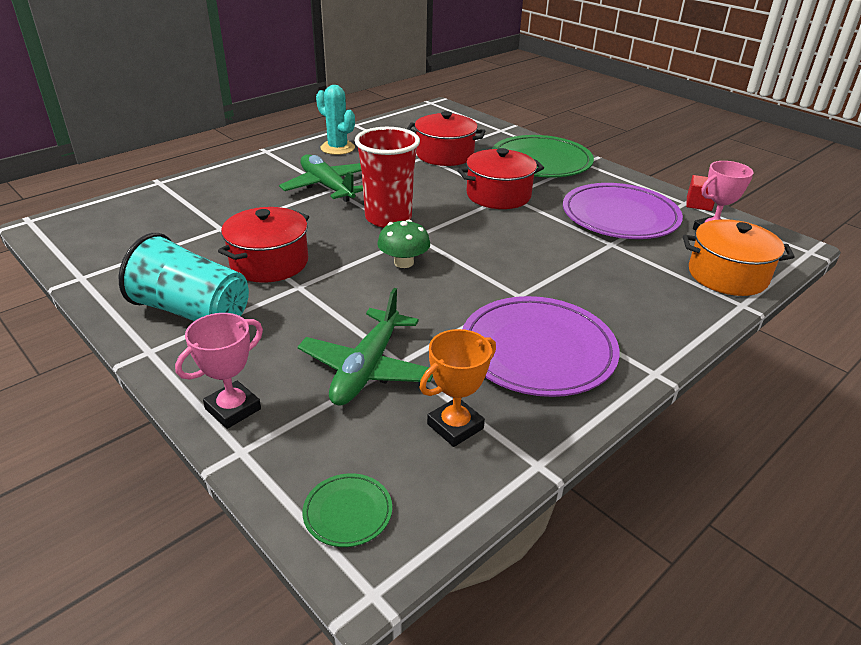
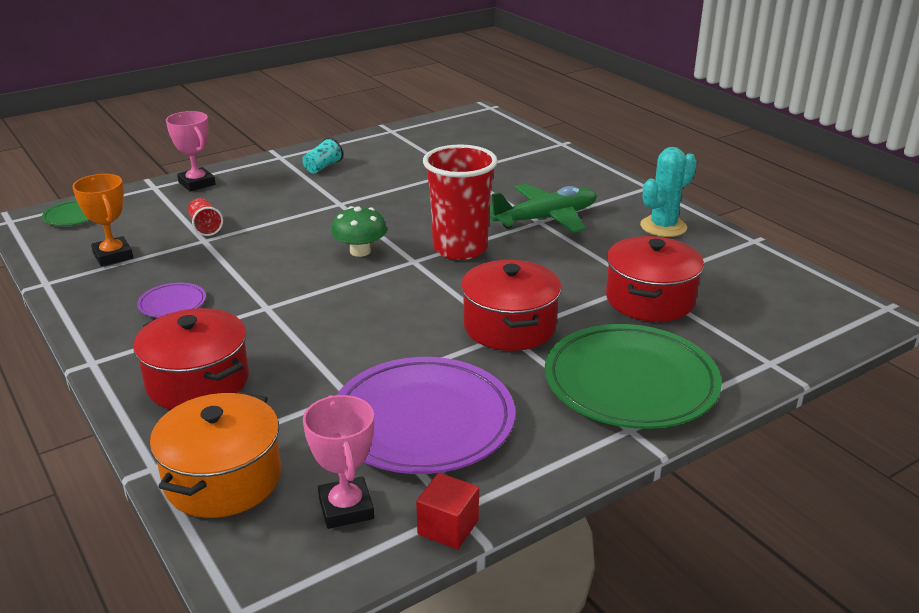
camera: 100 degrees right, 5 degrees down
turquoise cup [119,233,249,321] -> turquoise cup [302,137,343,173], size x0.44
red pot [218,207,309,283] -> red pot moved to [133,308,249,409]
green plane [298,288,433,406] -> red cup [188,198,223,236]
purple plate [463,296,620,397] -> purple plate [137,282,206,318], size x0.44

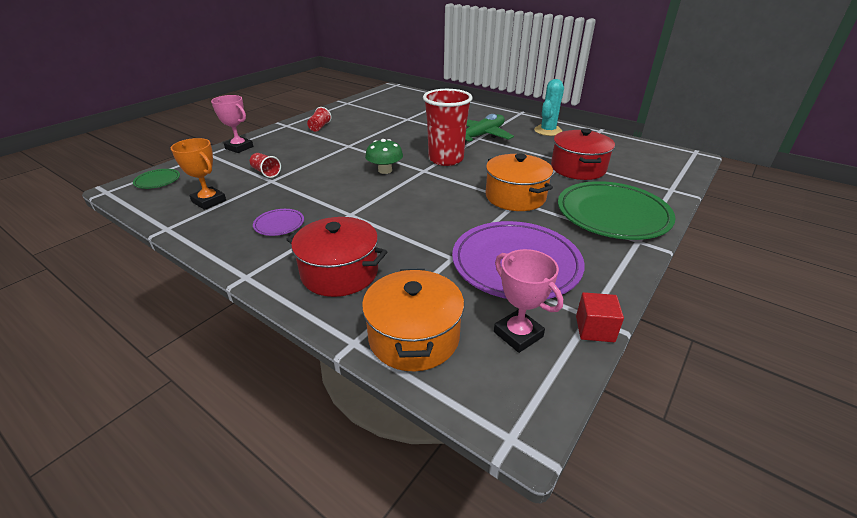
camera: 20 degrees left, 5 degrees up
turquoise cup [302,137,343,173] -> red cup [307,107,331,132]
red pot [461,260,562,351] -> orange pot [486,154,553,211]

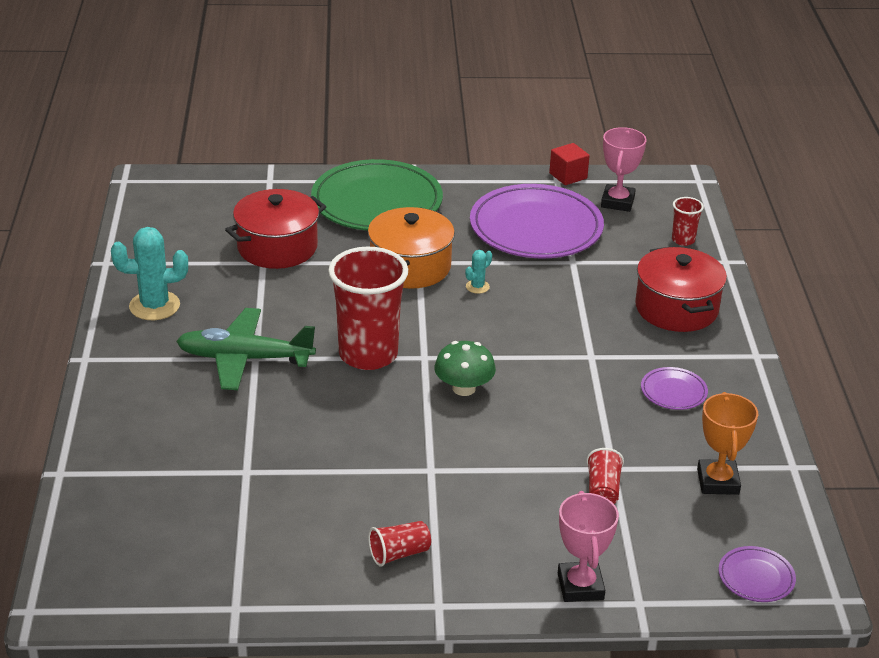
camera: 130 degrees left, 0 degrees up
green plate [133,169,180,189] -> purple plate [718,546,796,602]
orange pot [362,269,464,371] -> red cup [672,197,704,246]
none -> turquoise cactus [465,250,492,294]

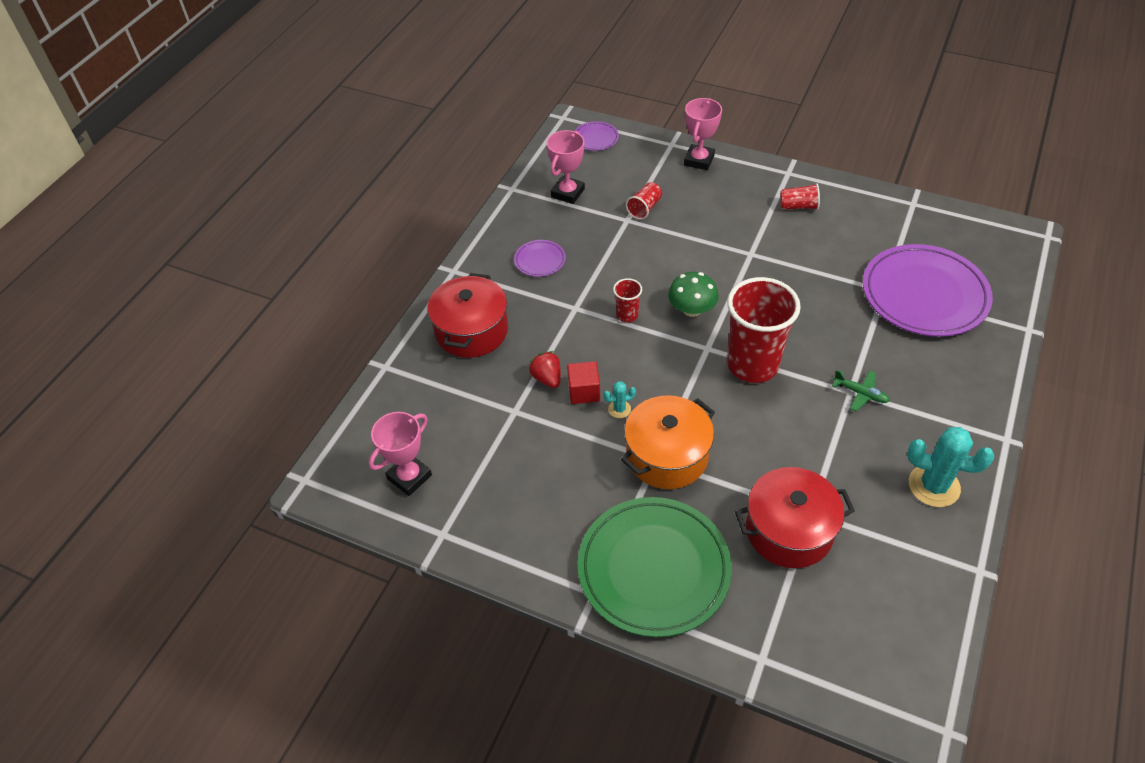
camera: 150 degrees left, 15 degrees up
green plane [176,308,316,390] -> green plane [832,370,890,411], size x0.47
purple plate [470,184,604,259] -> purple plate moved to [863,244,993,337]
red cube [549,143,590,185] -> red cube moved to [567,361,600,404]
red cup [672,197,704,246] -> red cup moved to [613,278,642,323]
orange trophy [697,392,758,495] -> pink trophy [547,130,585,204]
none -> red strawberry [529,351,561,388]

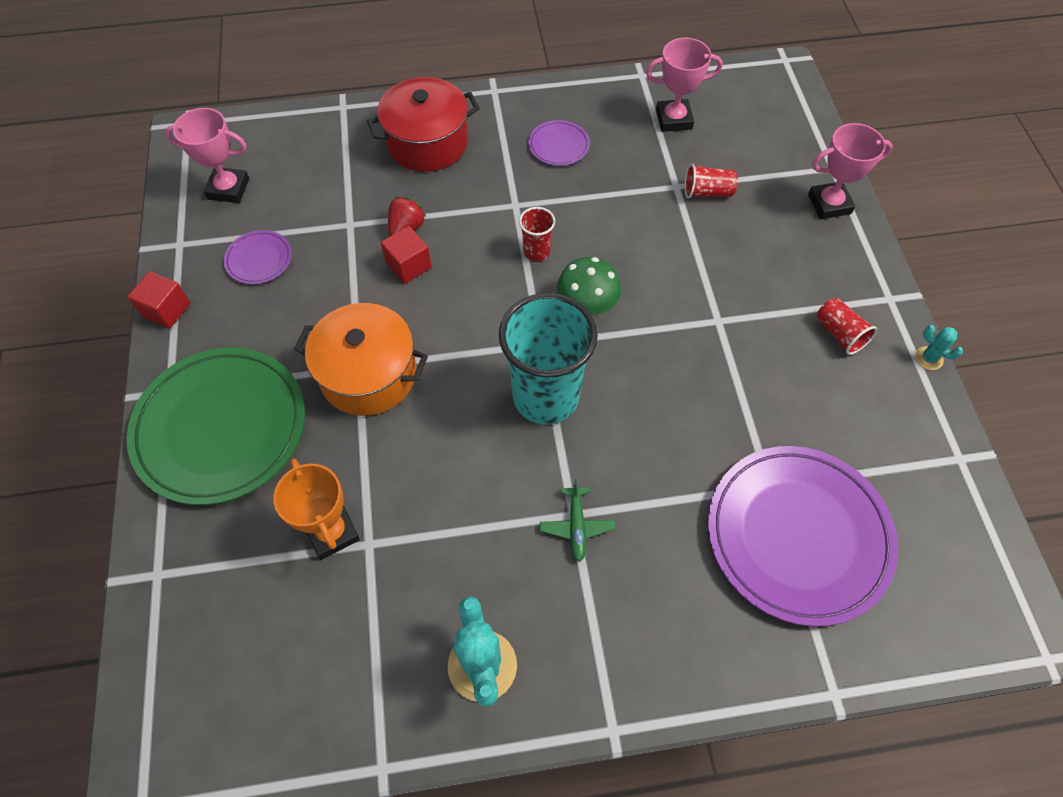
camera: 55 degrees right, 10 degrees up
purple plate [575,121,619,151] -> purple plate moved to [224,230,292,284]
turquoise cactus [604,381,636,418] -> turquoise cactus moved to [915,325,963,370]
red cup [727,277,801,383] -> turquoise cup [499,293,598,424]
red pot [735,467,855,568] -> orange trophy [273,458,360,560]
none -> red cube [128,271,191,329]

